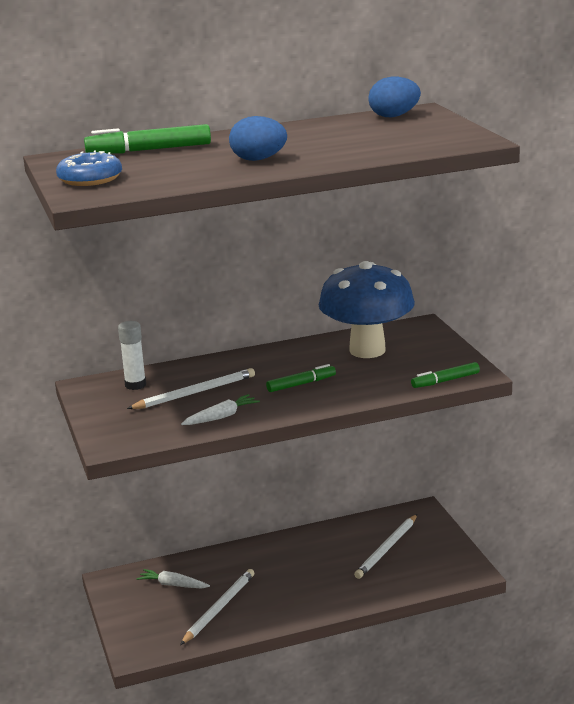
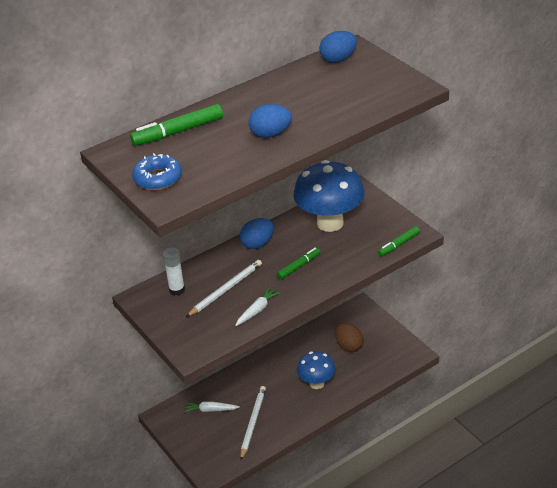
camera: 15 degrees left, 15 degrees up
white pencil [354,514,417,579] -> brown egg [335,323,364,352]
none -> blue egg [240,218,274,249]
none -> blue mushroom [297,351,335,389]

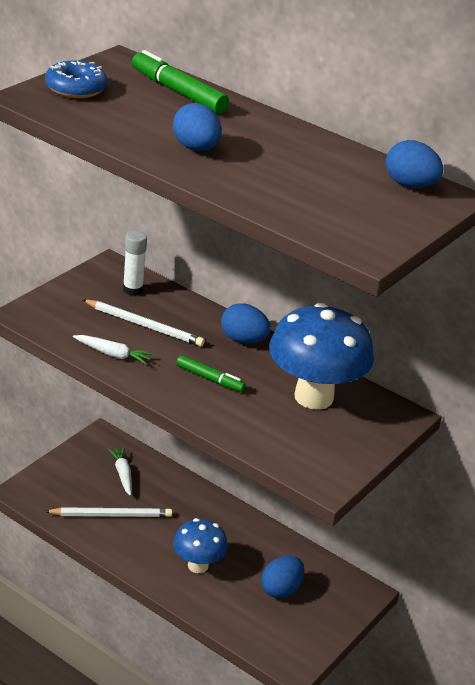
camera: 65 degrees right, 5 degrees down
brown egg [335,323,364,352] -> blue egg [261,555,304,598]
green marker [378,226,420,257] -> none

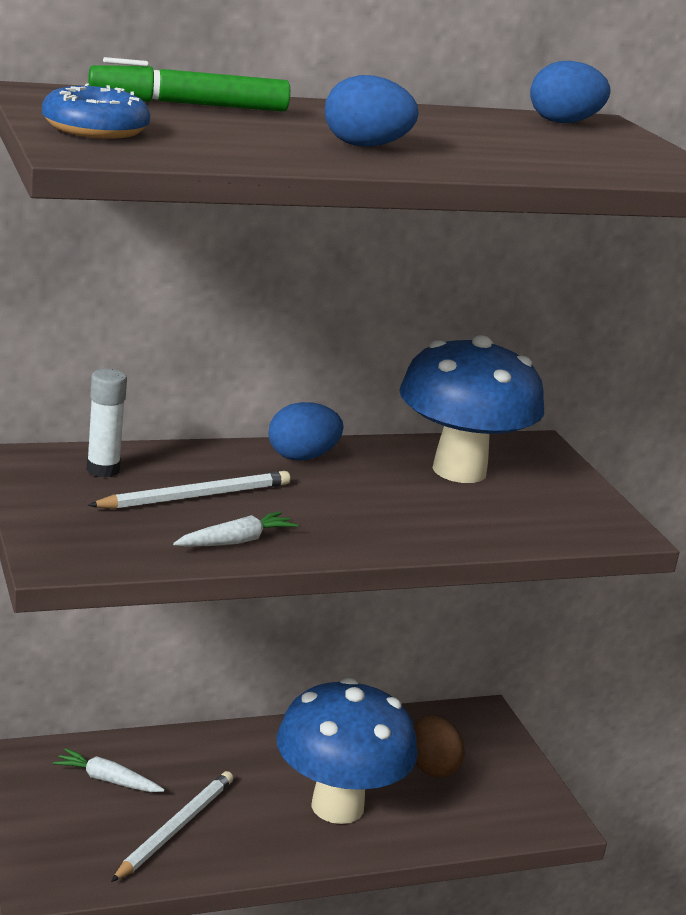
camera: 55 degrees left, 10 degrees down
blue mushroom [173,518,228,573] -> blue mushroom [276,678,418,824], size x1.72
green marker [176,355,246,392] -> none
blue egg [261,555,304,598] -> brown egg [414,715,465,778]

